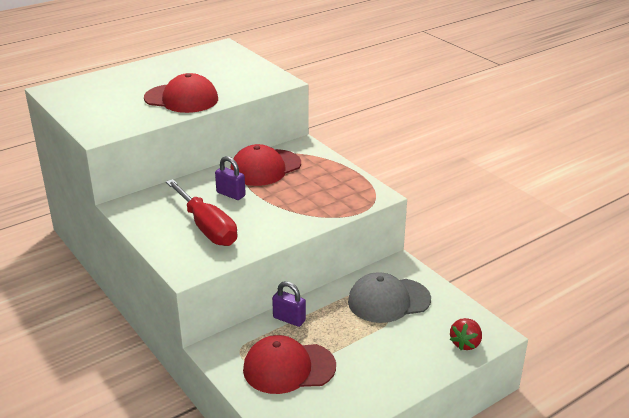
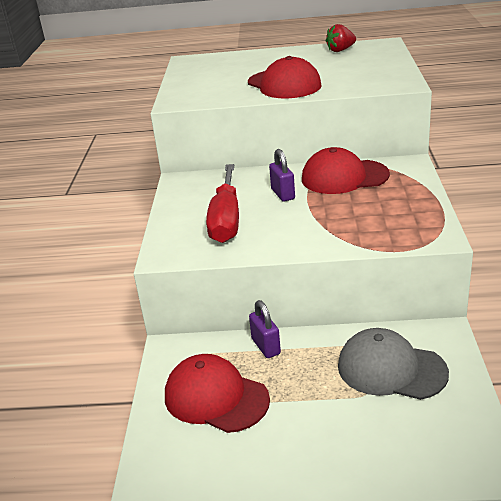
camera: 40 degrees right, 0 degrees up
red strawberry [450,318,482,350] -> red strawberry moved to [326,24,356,52]

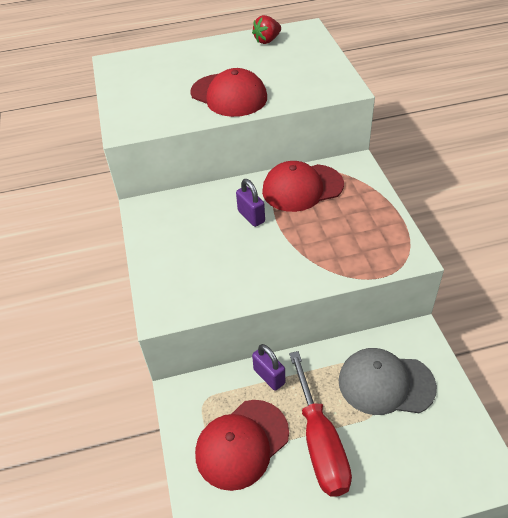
camera: 15 degrees left, 15 degrees up
red cap [165,354,270,433] -> red cap turned 60 degrees counterclockwise [195,400,289,491]
red screwdriver [206,164,239,243] -> red screwdriver moved to [289,351,352,497]

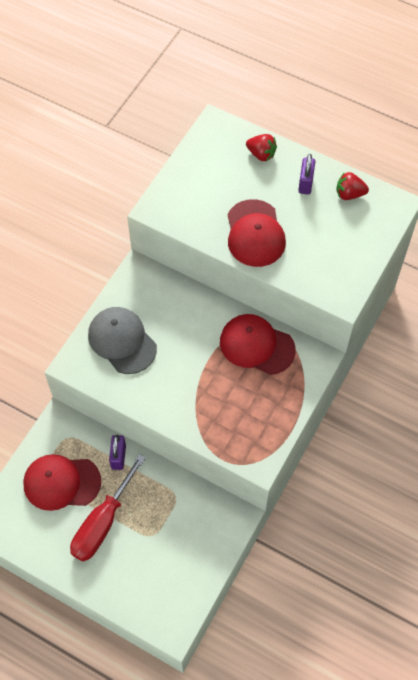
camera: 40 degrees right, 15 degrees up
purple padlock [236,179,265,227] -> purple padlock moved to [298,154,315,194]
grey cap [339,348,437,415] -> grey cap moved to [88,307,157,374]
none -> red strawberry [246,134,277,161]

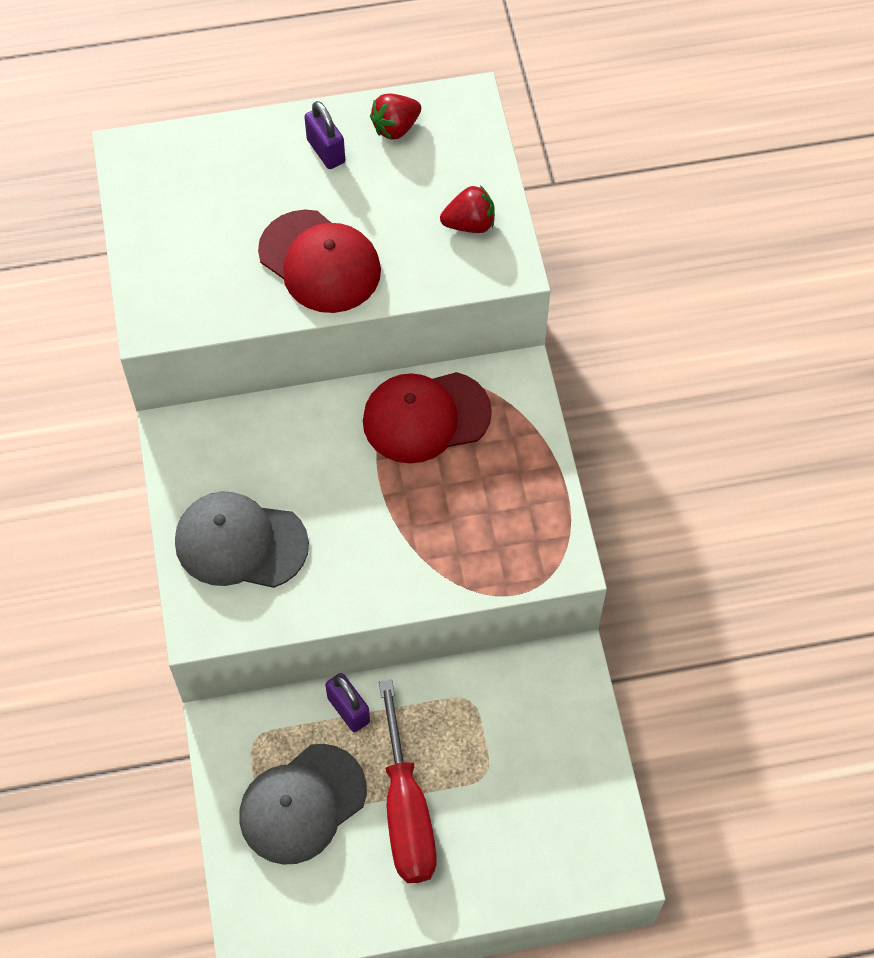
camera: 40 degrees left, 0 degrees up
red cap [23,454,101,511] -> grey cap [239,744,367,865]
red strawberry [246,134,277,161] -> red strawberry moved to [440,185,495,233]

